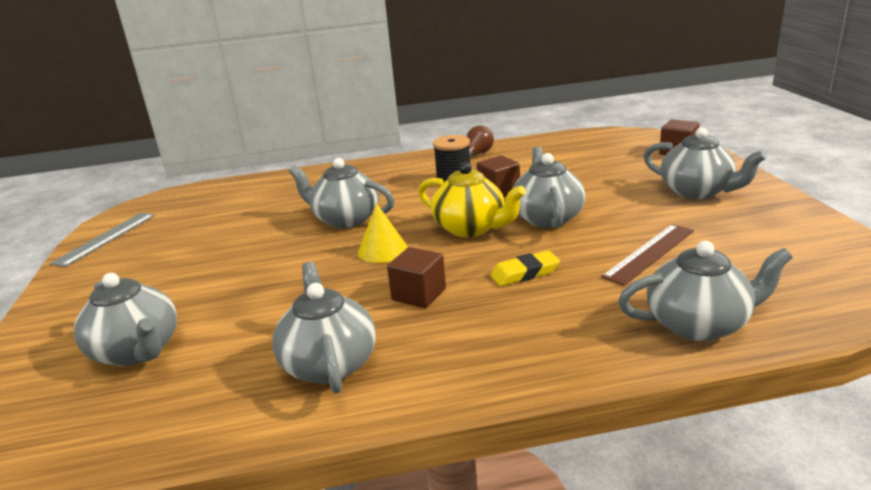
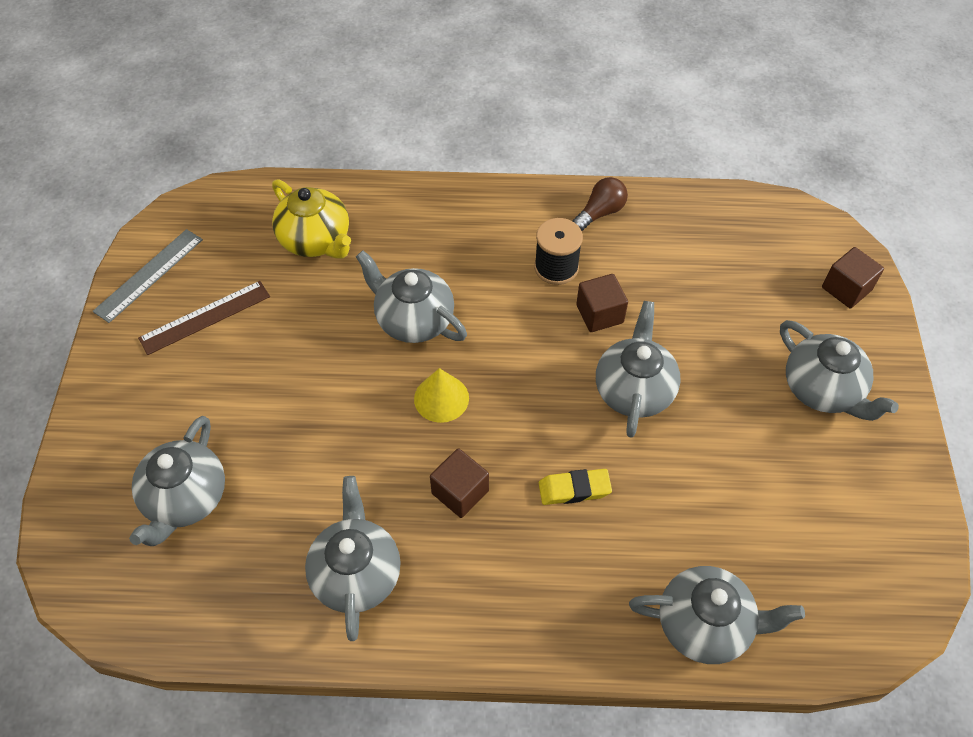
camera: 10 degrees right, 30 degrees up
grey teapot [74,273,177,366] -> grey teapot turned 45 degrees clockwise [129,416,225,546]
yellow teapot [418,162,526,237] -> yellow teapot moved to [272,179,351,259]
brown ruler [601,224,694,286] -> brown ruler moved to [138,281,270,355]

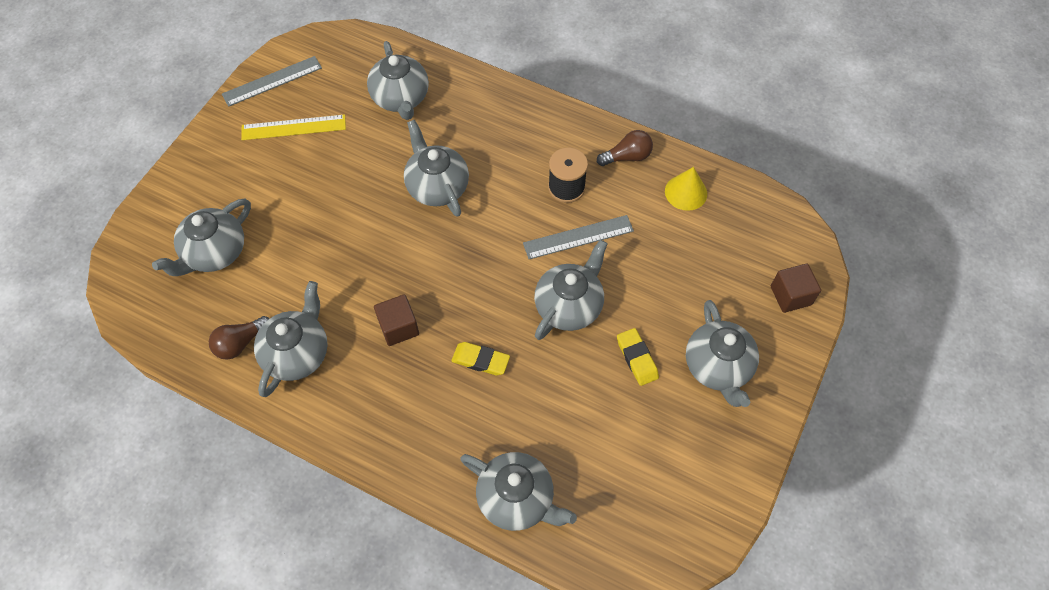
camera: 25 degrees right, 5 degrees up
brown ruler [138,281,270,355] -> yellow ruler [241,114,346,140]
yellow teapot [272,179,351,259] -> grey teapot [367,41,429,120]
yellow cone [414,368,469,423] -> yellow cone moved to [665,167,707,211]
brown cube [576,274,628,332] -> grey ruler [523,215,634,259]
none -> brown light bulb [209,316,269,360]
none -> yellow eraser [617,328,659,386]

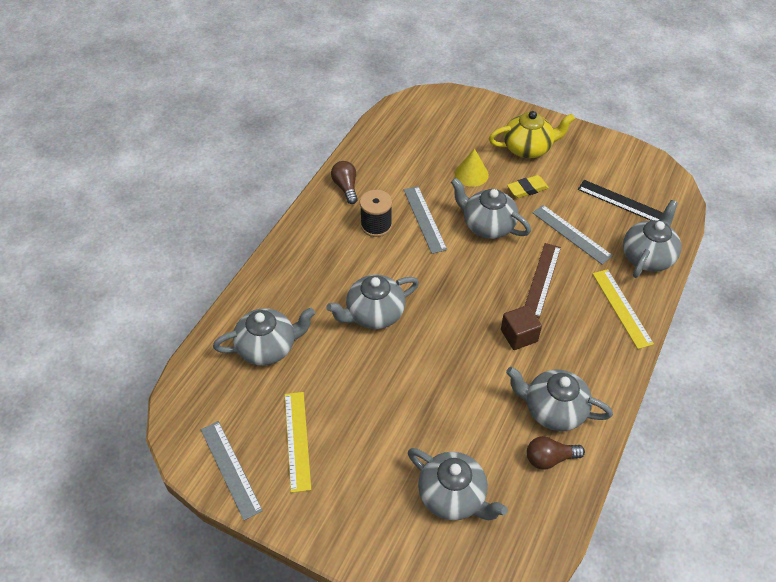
camera: 90 degrees left, 10 degrees down
brown light bulb [209,316,269,360] -> brown light bulb turned 120 degrees clockwise [527,436,585,470]
yellow eraser [452,342,510,375] -> brown ruler [525,243,561,318]
yellow cone [665,167,707,211] -> yellow cone moved to [455,148,489,187]
grey teapot [686,300,759,407] -> yellow teapot [489,111,575,158]
brown cube [771,263,821,313] -> none
none -> grey ruler [533,205,613,264]
none -> black ruler [578,180,663,221]
none -> yellow ruler [593,269,654,349]

